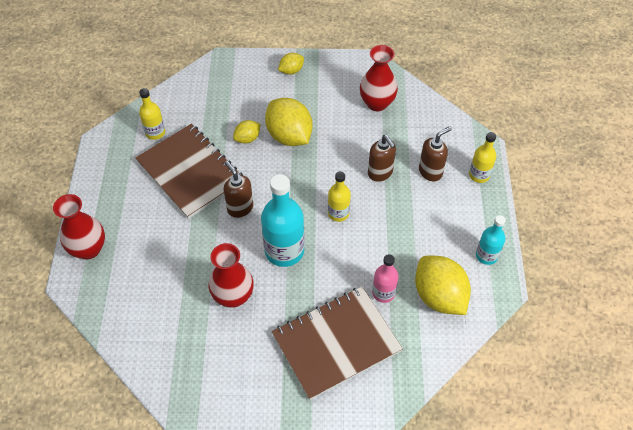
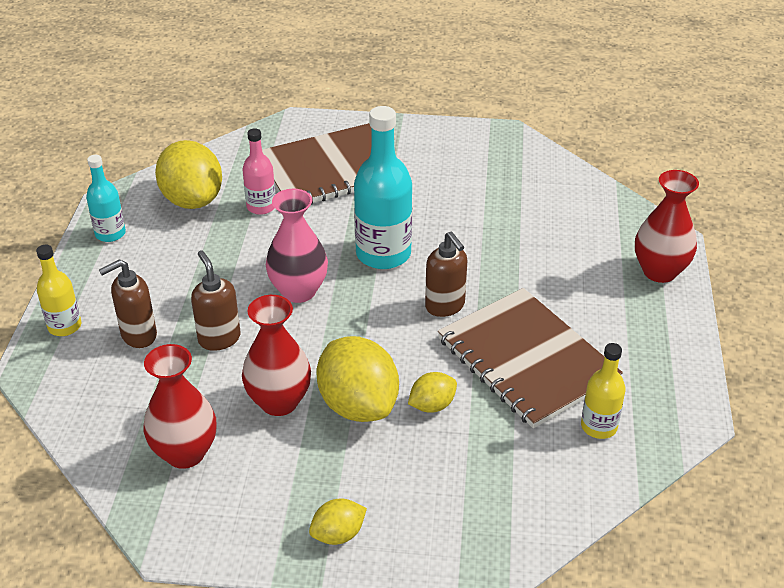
camera: 175 degrees left, 15 degrees down
red vase [209,243,254,308] -> red vase moved to [242,295,311,416]
yellow bottle [328,171,351,222] -> pink vase [266,189,328,303]

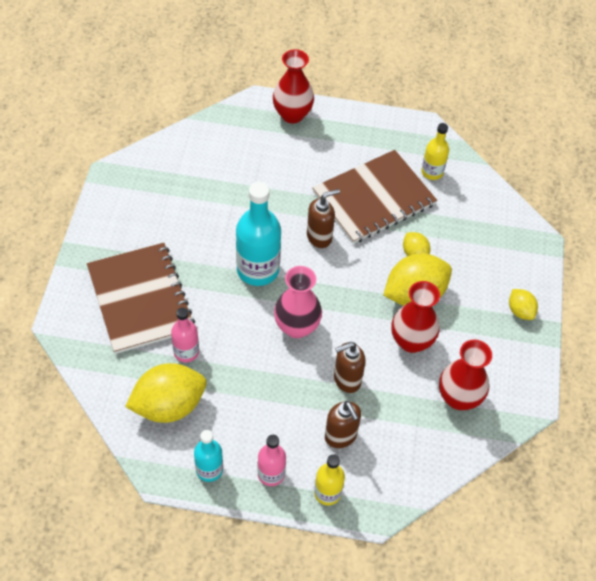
camera: 90 degrees left, 15 degrees up
none -> pink bottle [258,435,286,486]

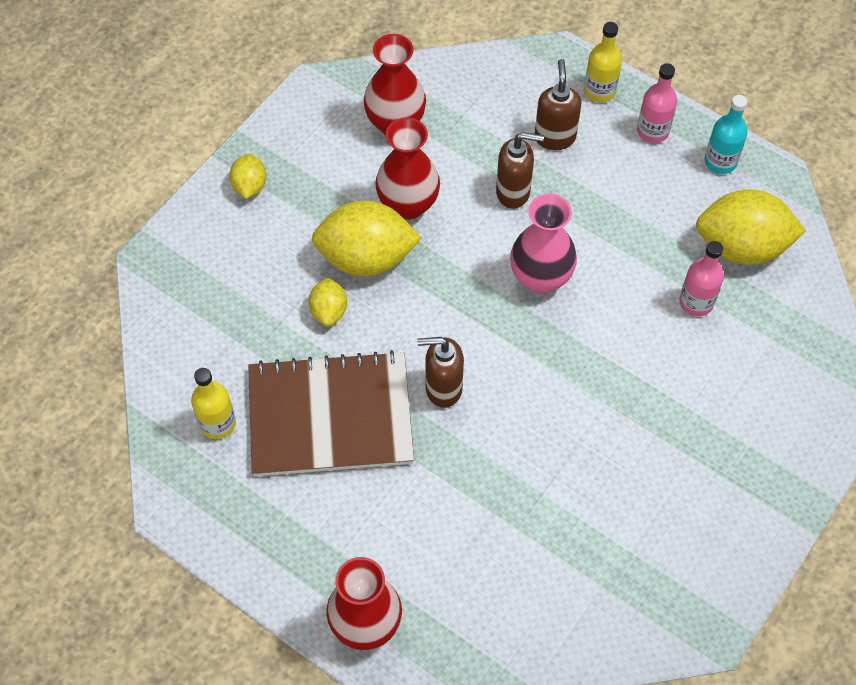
camera: 150 degrees left, 5 degrees up
brown notebook [87,243,195,354] -> none
turquoise bottle [236,182,281,286] -> none

